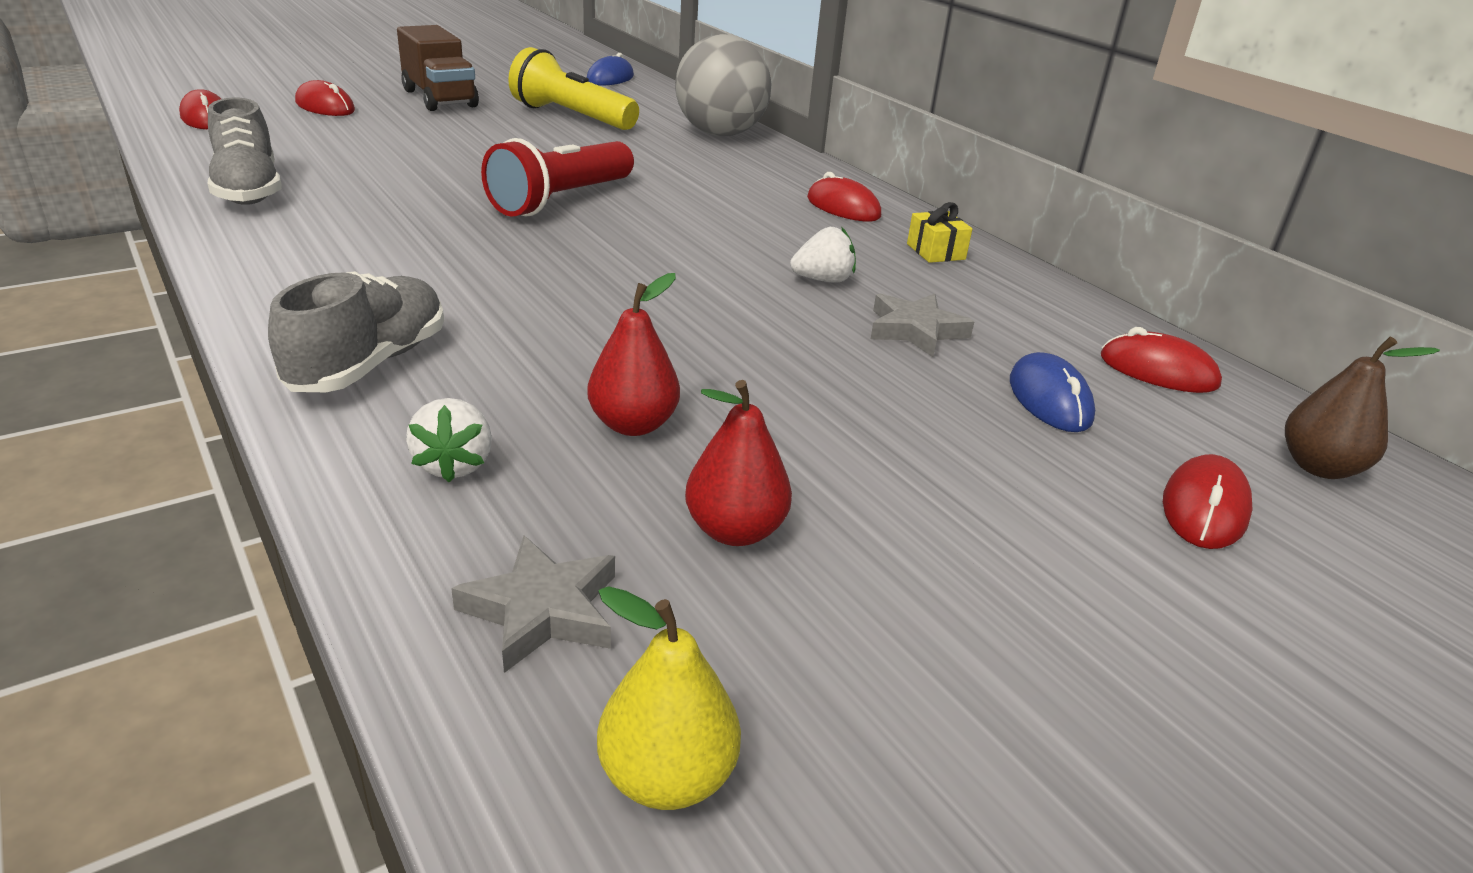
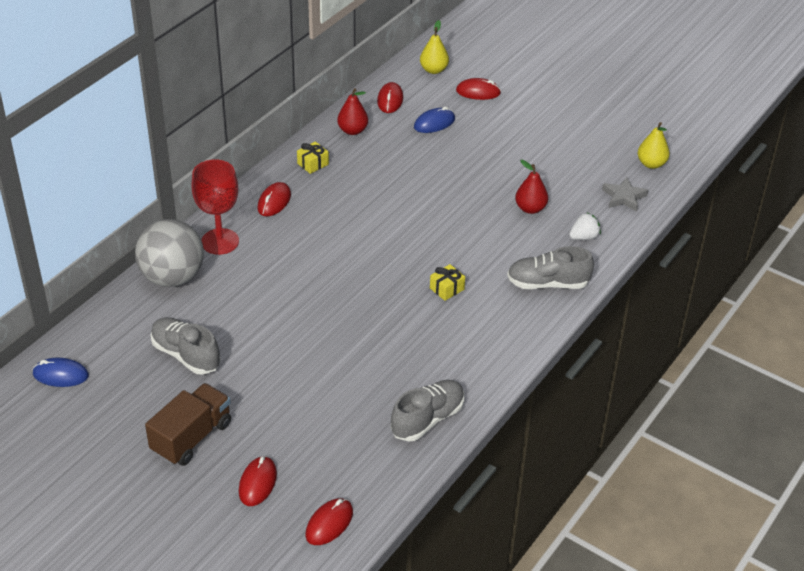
camera: 110 degrees left, 10 degrees up
red flashlight [481,138,634,217] -> none
yellow flashlight [508,47,639,130] -> grey shoe [151,317,221,375]
red pear [685,380,792,546] -> red pear moved to [337,88,368,135]
white strawberry [790,227,856,283] -> none
grey star [871,293,974,357] -> none
brown pear [1285,336,1440,479] -> yellow pear [420,20,449,74]
none -> red goblet [192,159,239,255]
none -> yellow gift [430,264,465,301]

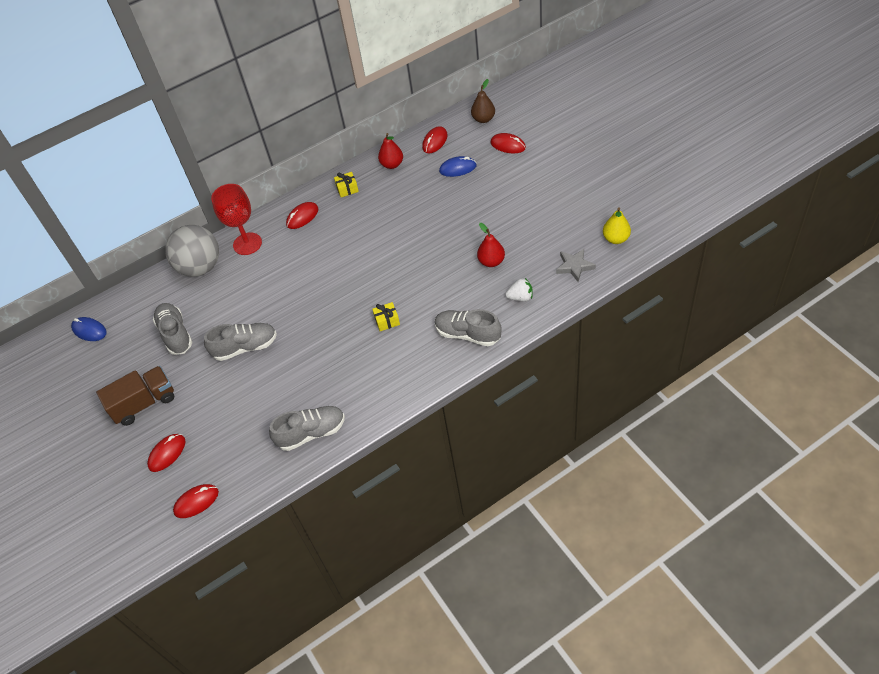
camera: 30 degrees right, 10 degrees up
yellow pear [420,20,449,74] -> brown pear [471,79,495,123]
none -> grey shoe [204,323,277,361]

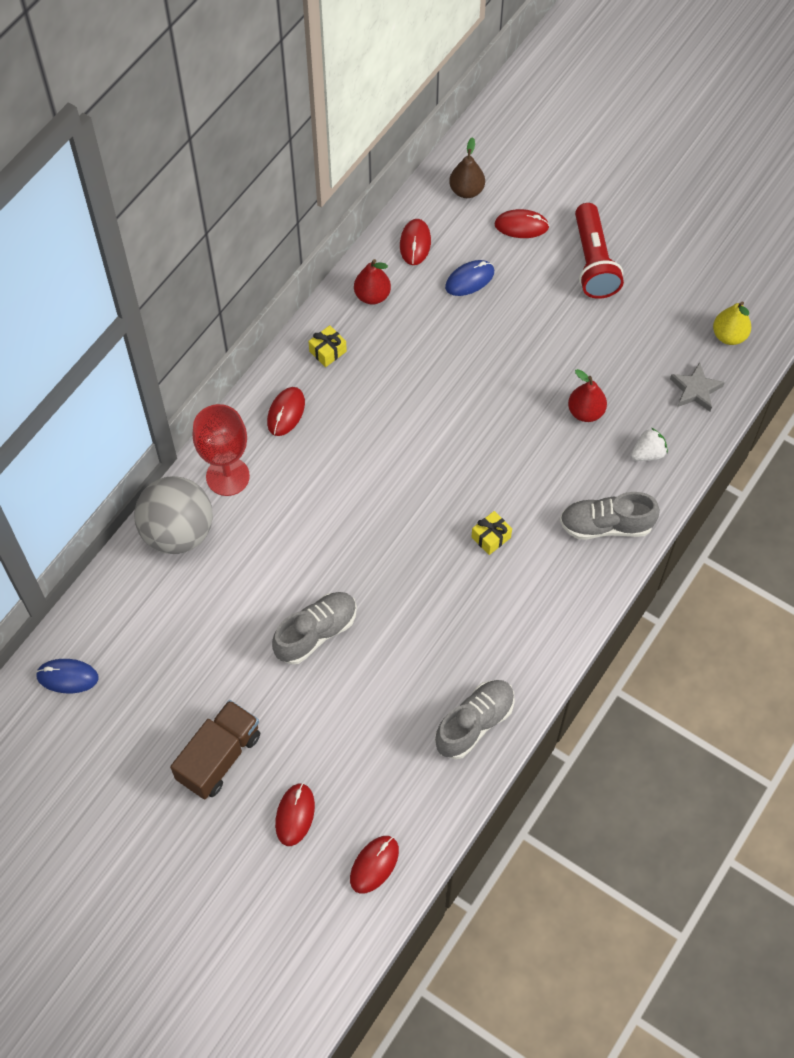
camera: 30 degrees left, 10 degrees up
grey shoe [153,303,193,355] -> none
none -> red flashlight [575,203,624,299]

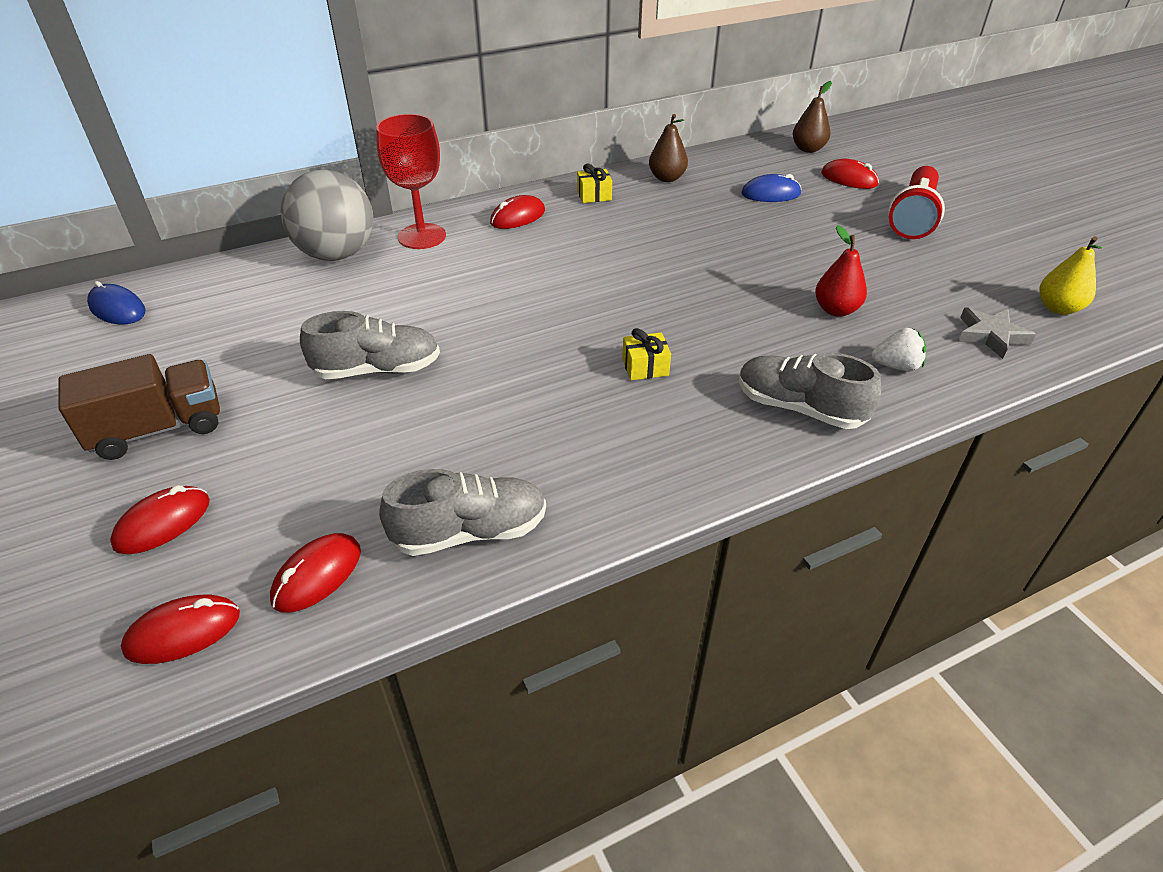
camera: 30 degrees right, 20 degrees down
red pear [354,259,391,305] -> brown pear [649,114,688,182]
red mouse [400,219,431,265] -> red mouse moved to [270,533,361,612]

